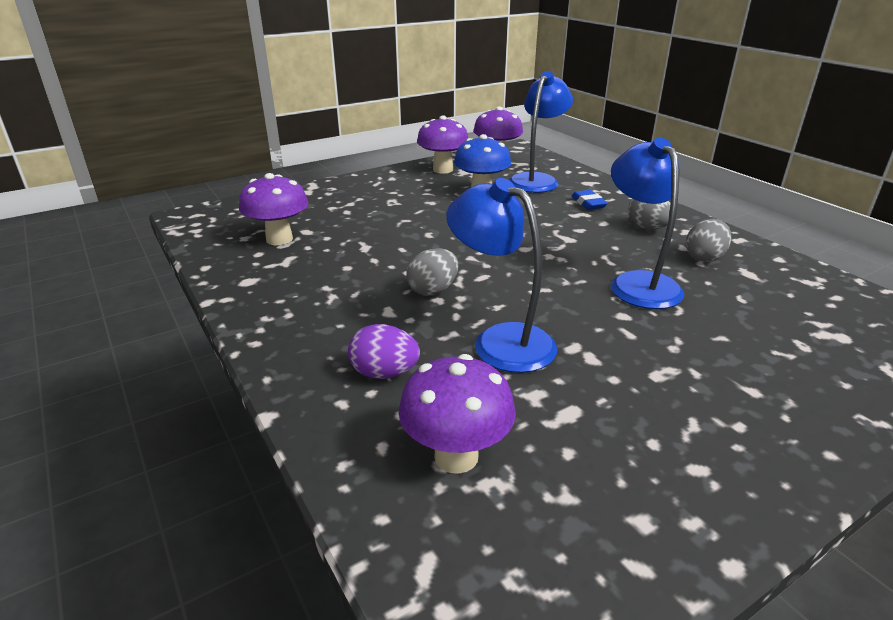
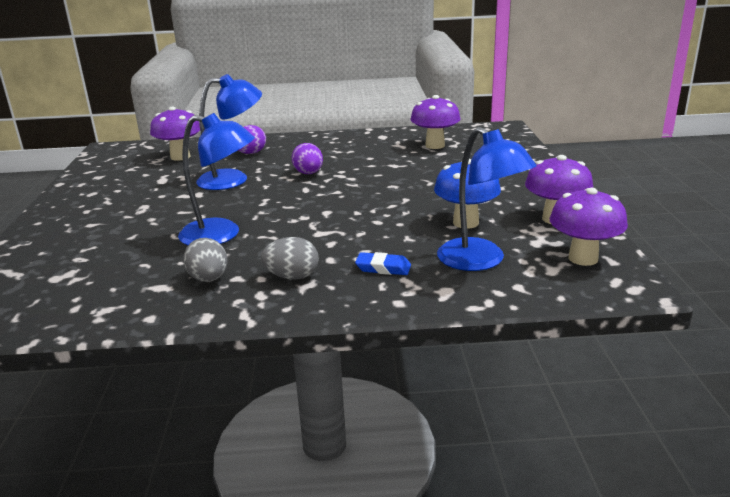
camera: 120 degrees right, 5 degrees down
grey egg [406,248,458,296] -> purple egg [292,143,323,174]

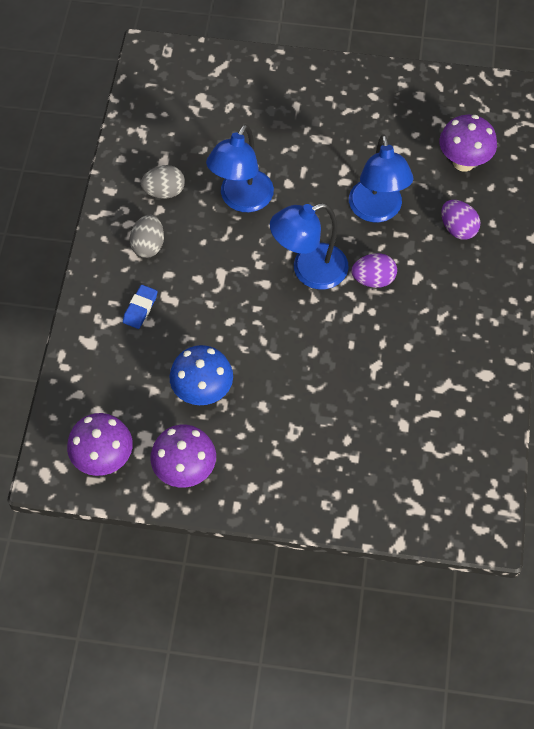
camera: 100 degrees right, 35 degrees up
purple mushroom [410,95,461,149] -> none
blue lamp [437,127,536,271] -> blue lamp moved to [270,203,348,289]

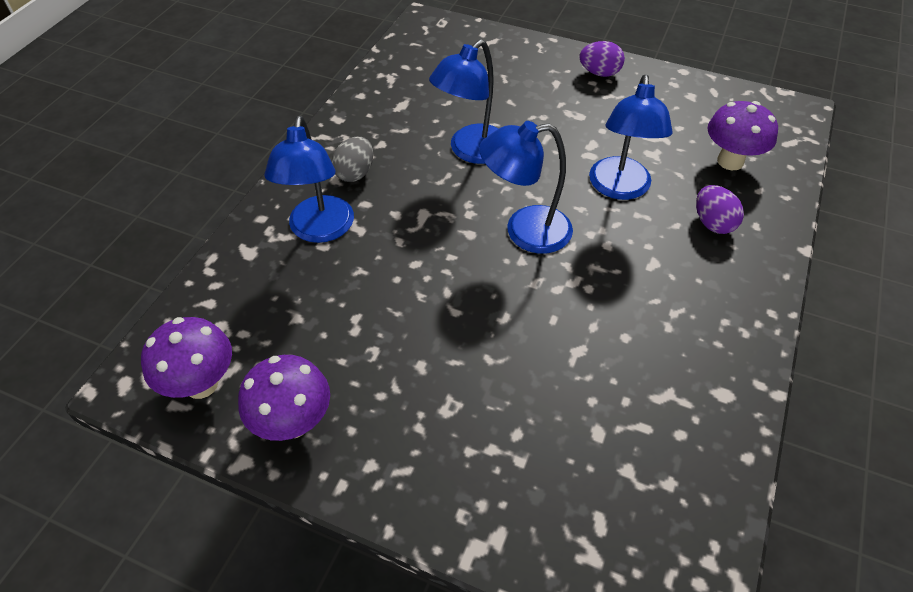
camera: 15 degrees right, 10 degrees down
blue eraser [123,285,157,329] -> blue lamp [264,116,354,243]
grey egg [141,165,185,199] -> none
blue mushroom [170,345,233,405] -> none
purple egg [352,253,397,288] -> purple egg moved to [579,41,625,77]

